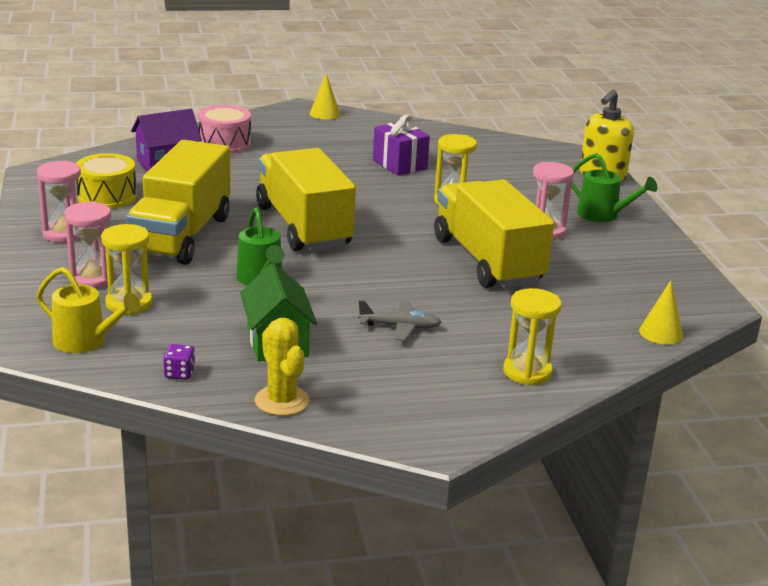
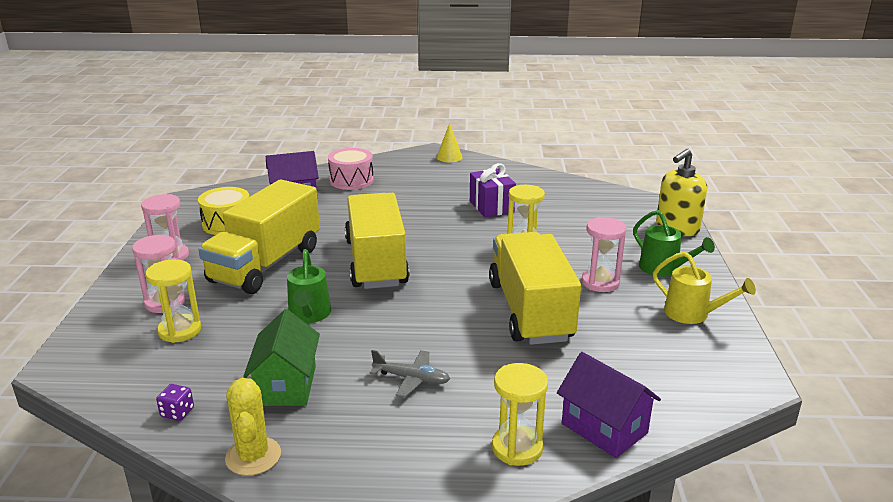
camera: 15 degrees right, 0 degrees up
yellow watering can [36,267,141,353] -> yellow watering can moved to [653,252,756,324]
yellow cone [639,280,683,344] -> none
none -> purple house [557,352,661,458]

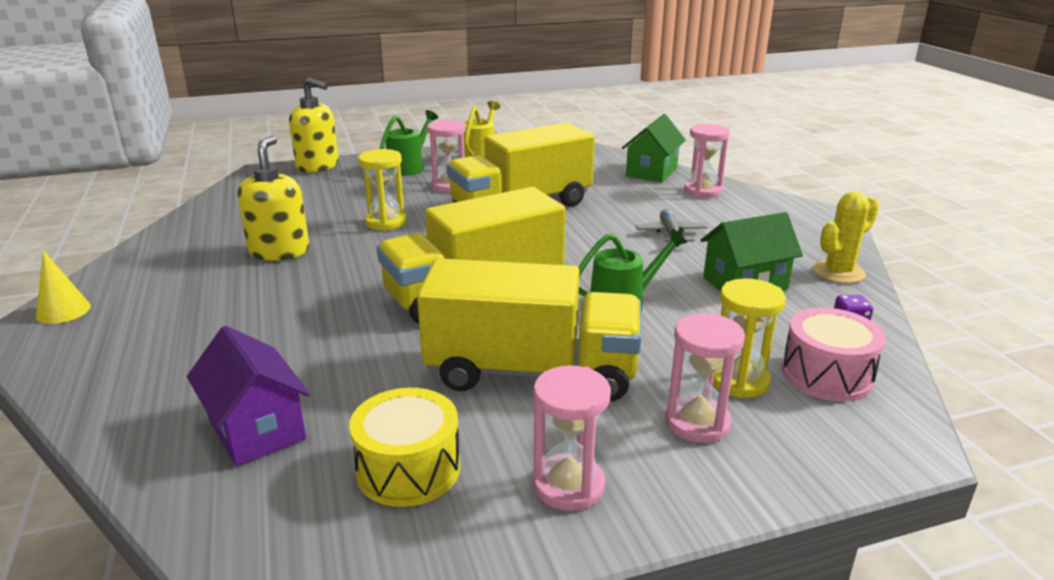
camera: 110 degrees left, 0 degrees up
pink drum [328,148,374,190] -> pink drum moved to [782,308,886,402]
purple gift [470,163,516,217] -> yellow soap dispenser [237,136,309,261]
yellow hourglass [492,363,548,466] -> pink hourglass [684,124,730,198]
purple house [557,352,661,458] -> green house [622,114,686,182]

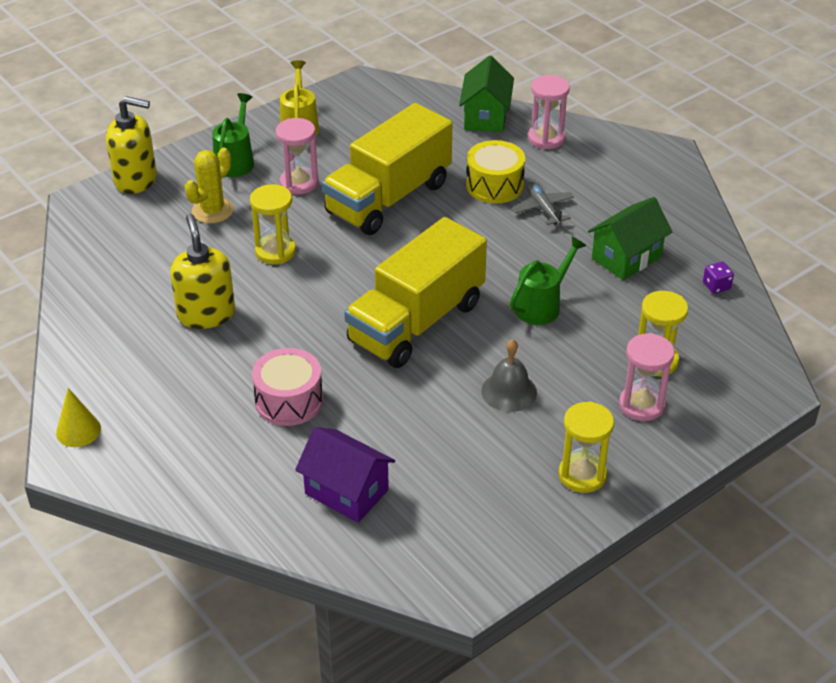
camera: 20 degrees left, 15 degrees up
yellow drum [349,388,461,507] -> yellow drum moved to [466,140,525,203]
yellow truck [417,258,642,402] -> grey bell [481,339,537,412]
pink hourglass [533,365,611,511] -> yellow hourglass [559,401,614,493]
pink drum [782,308,886,402] -> pink drum moved to [252,348,323,426]
yellow cactus [813,192,879,283] -> yellow cactus moved to [185,148,234,223]

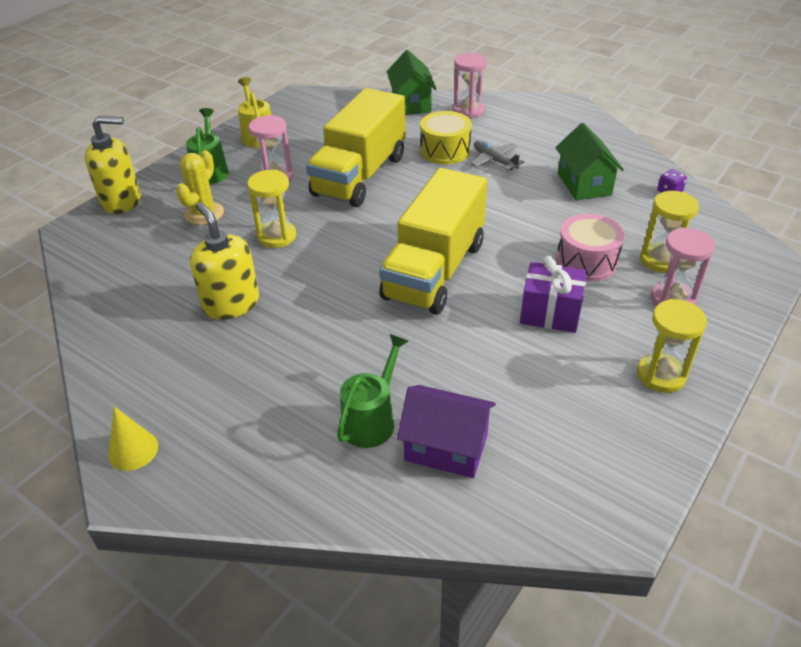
camera: 15 degrees left, 0 degrees up
pink drum [252,348,323,426] -> pink drum moved to [556,214,624,281]
grey bell [481,339,537,412] -> purple gift [520,256,587,333]
green watering can [510,236,587,325] -> green watering can moved to [337,334,408,448]
green house [588,197,672,280] -> green house turned 45 degrees counterclockwise [555,123,624,200]

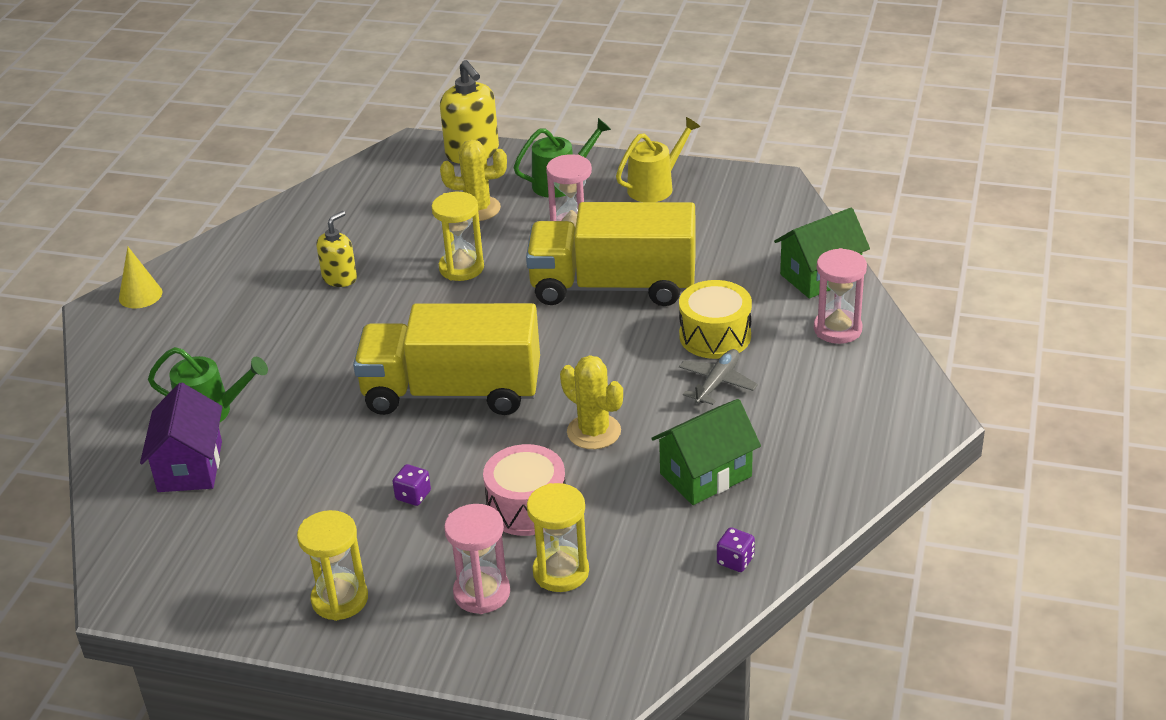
camera: 70 degrees right, 5 degrees down
yellow soap dispenser [190,202,259,320] -> yellow soap dispenser [316,211,357,287], size x0.62
purple gift [520,256,587,333] -> purple dice [392,464,431,506]
none -> yellow cactus [560,355,623,449]

